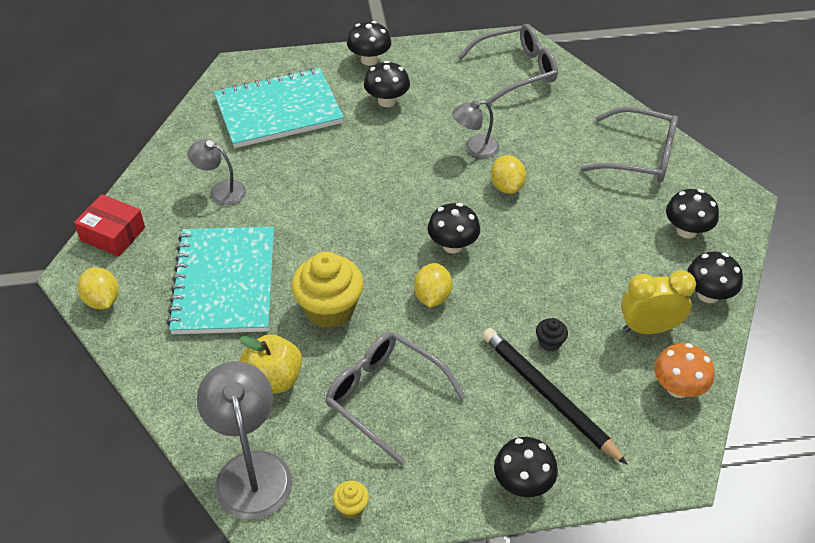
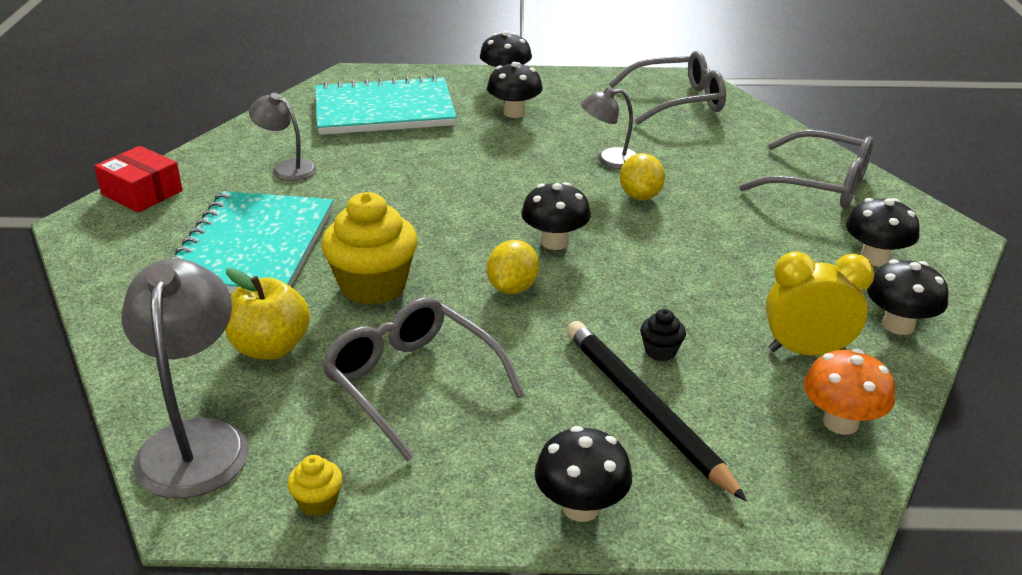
camera: 10 degrees right, 15 degrees down
yellow lemon [78,267,119,309] -> none

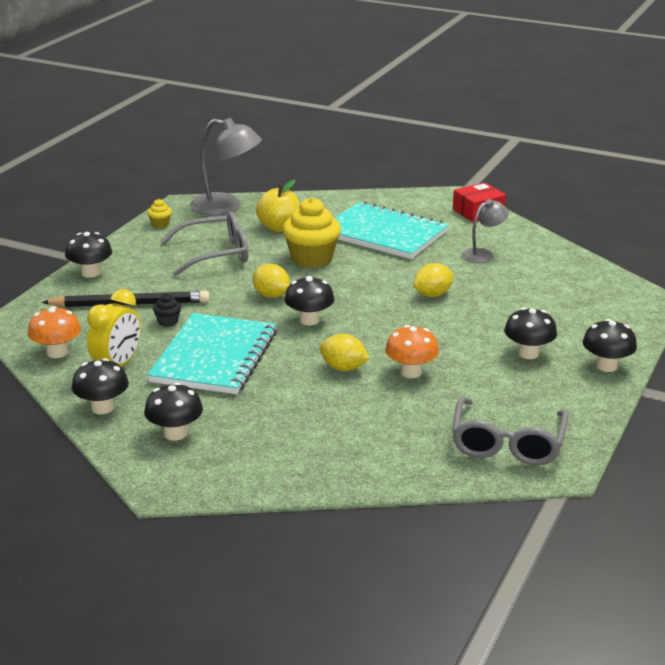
camera: 115 degrees right, 5 degrees down
turquoise notebook [315,75,457,135] -> turquoise notebook moved to [147,313,277,394]
grey lamp [581,87,637,169] -> orange mushroom [385,325,439,378]
grey glasses [739,130,873,208] -> none
none -> yellow lemon [414,263,454,297]

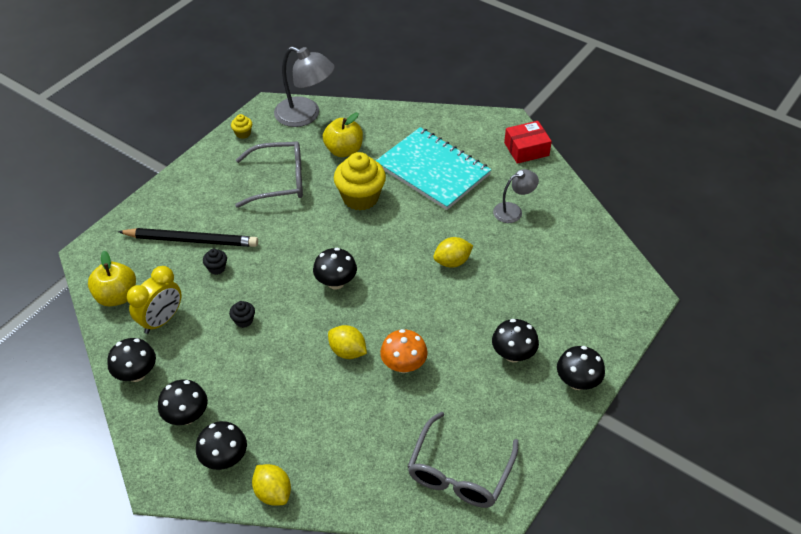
camera: 10 degrees right, 20 degrees up
orange mushroom [28,306,81,358] -> yellow apple [88,251,136,306]
black mushroom [65,232,112,278] -> black mushroom moved to [196,421,247,470]
turquoise notebook [147,313,277,394] -> black cupcake [229,301,255,328]
yellow lemon [253,264,290,298] -> yellow lemon moved to [252,464,291,506]

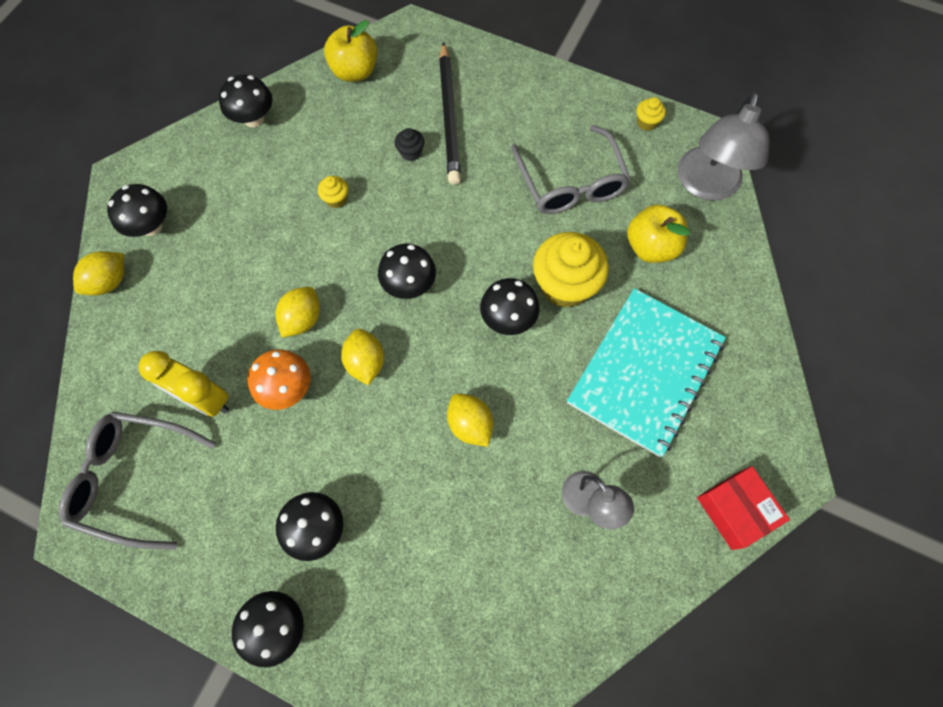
camera: 80 degrees right, 20 degrees up
yellow clock [127,266,182,334] -> yellow clock moved to [138,351,229,417]
black mushroom [158,379,208,425] -> black mushroom moved to [480,278,539,335]
black cupcake [229,301,255,328] -> yellow cupcake [318,176,348,208]
none -> yellow lemon [341,329,384,385]

